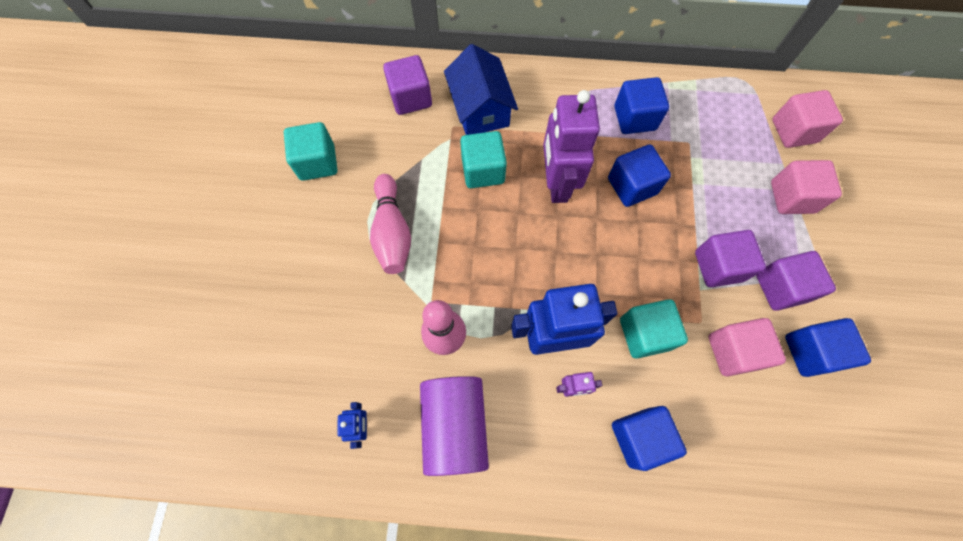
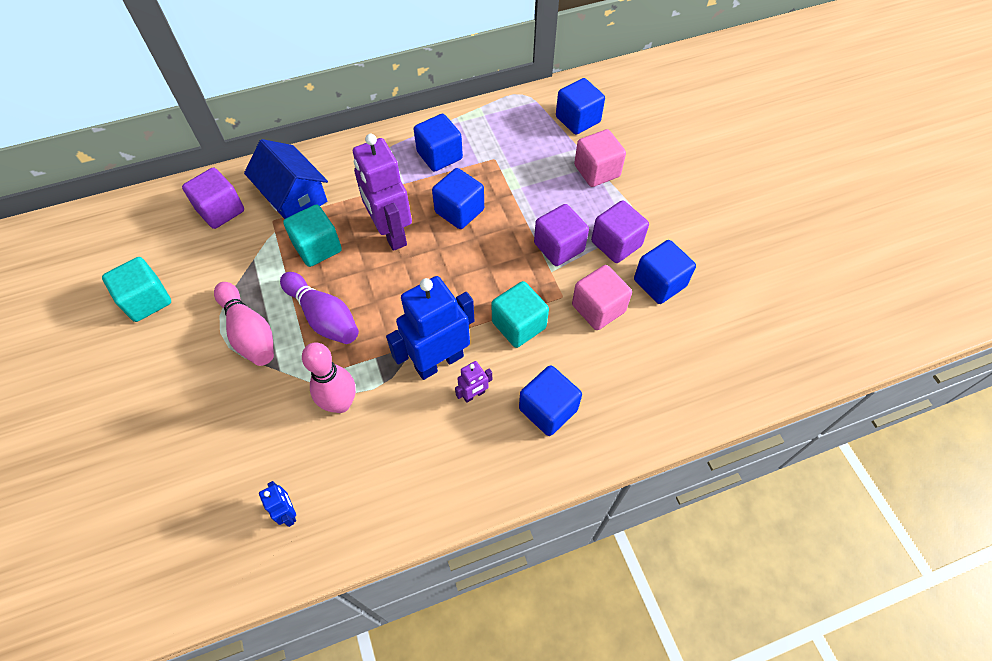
camera: 25 degrees left, 10 degrees down
purple cylinder [420,376,489,476] -> none
pink cube [772,90,843,148] -> blue cube [556,78,605,135]
none -> purple bowling pin [280,272,359,344]

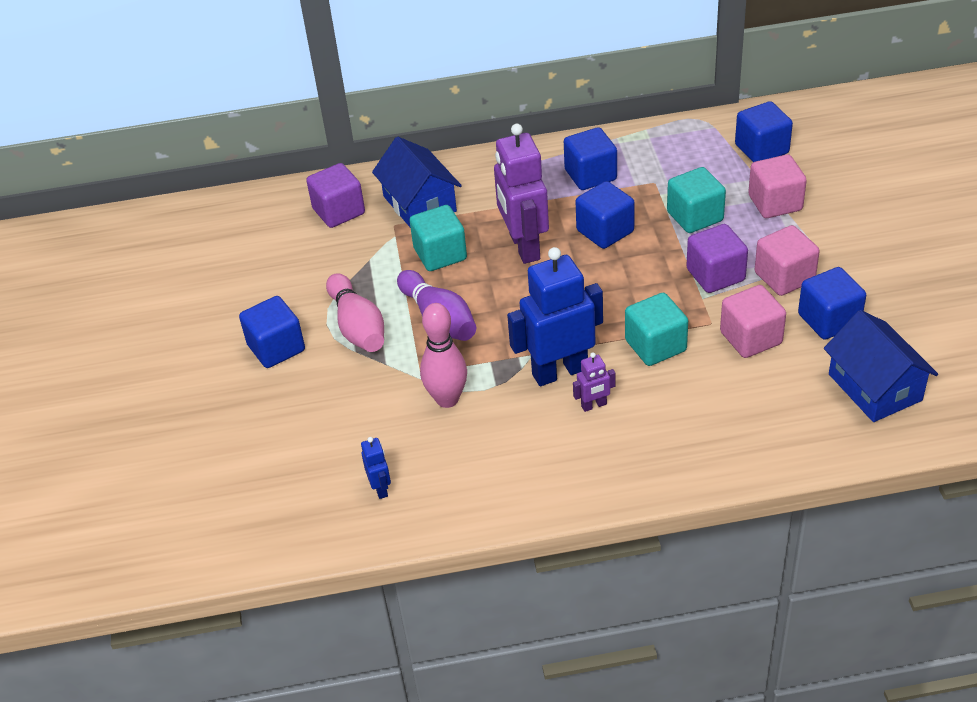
camera: 15 degrees right, 15 degrees down
turquoise cube [102,257,171,322] -> turquoise cube moved to [667,167,726,233]
blue cube [519,365,582,436] -> blue cube moved to [239,296,305,368]
purple cube [591,200,649,263] -> pink cube [755,225,820,296]
none -> blue house [824,310,938,422]

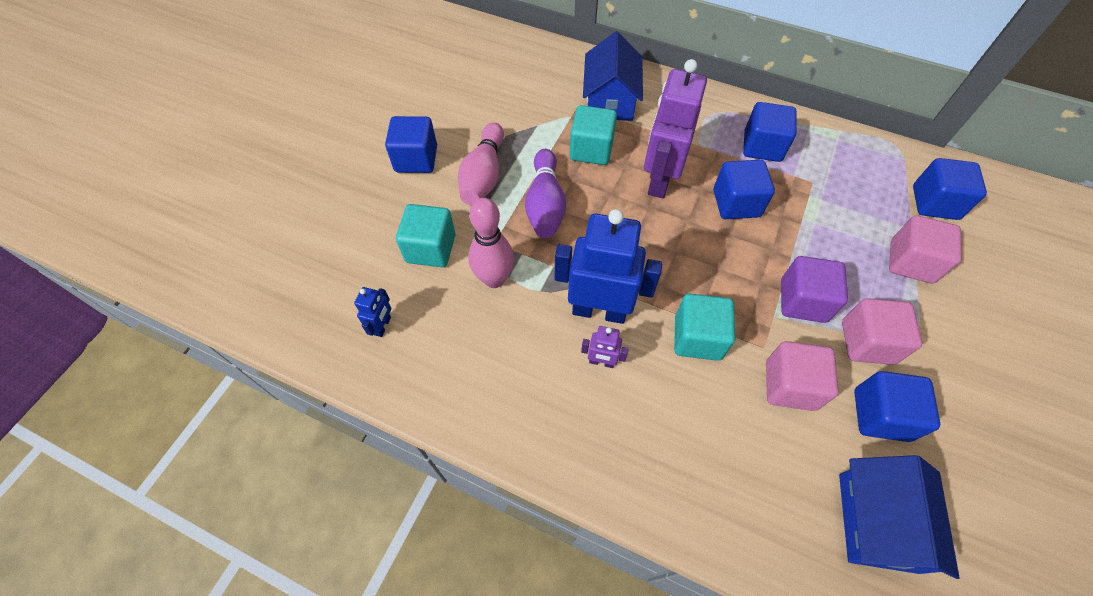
camera: 30 degrees right, 15 degrees up
purple cube [306,163,365,228] -> none
turquoise cube [667,167,726,233] -> turquoise cube moved to [396,204,455,267]

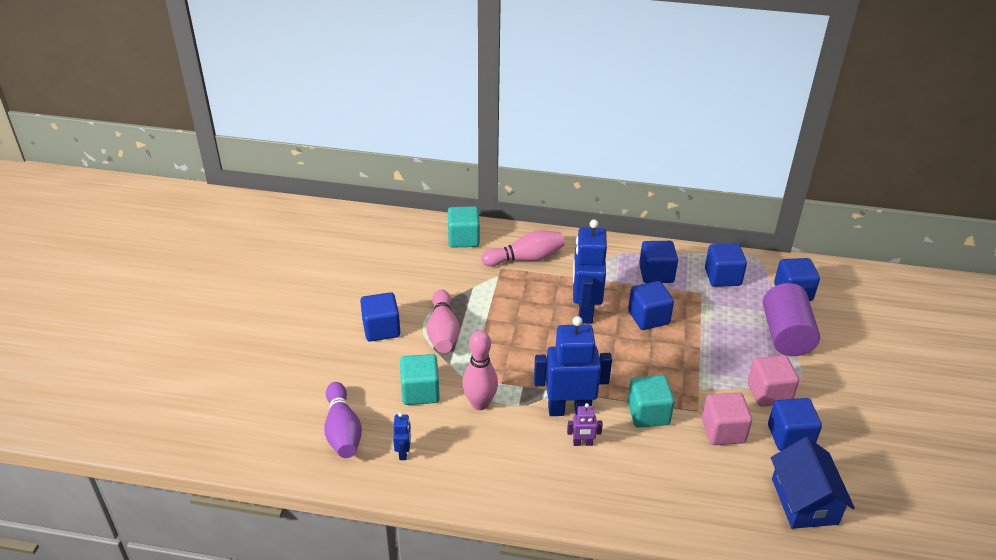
camera: 15 degrees left, 20 degrees down
purple bowling pin [525,149,566,238] -> purple bowling pin moved to [324,382,362,458]
turquoise cube [570,105,617,165] -> turquoise cube moved to [448,206,480,248]
blue house [583,32,643,121] -> pink bowling pin [481,230,564,266]
purple robot [644,59,707,198] -> blue robot [573,219,607,324]
purple cube [781,256,848,323] -> none
pink cube [889,215,961,283] -> purple cylinder [763,283,820,356]
none -> blue cube [705,243,747,287]

